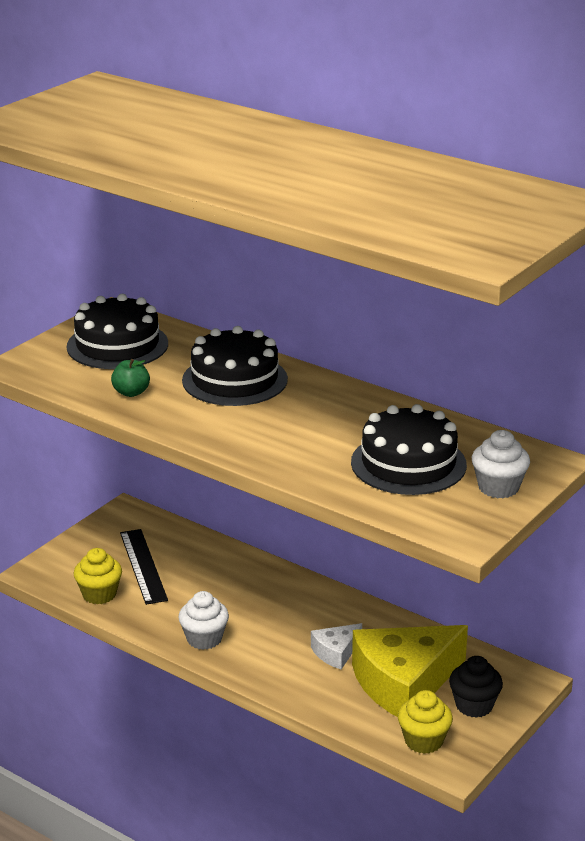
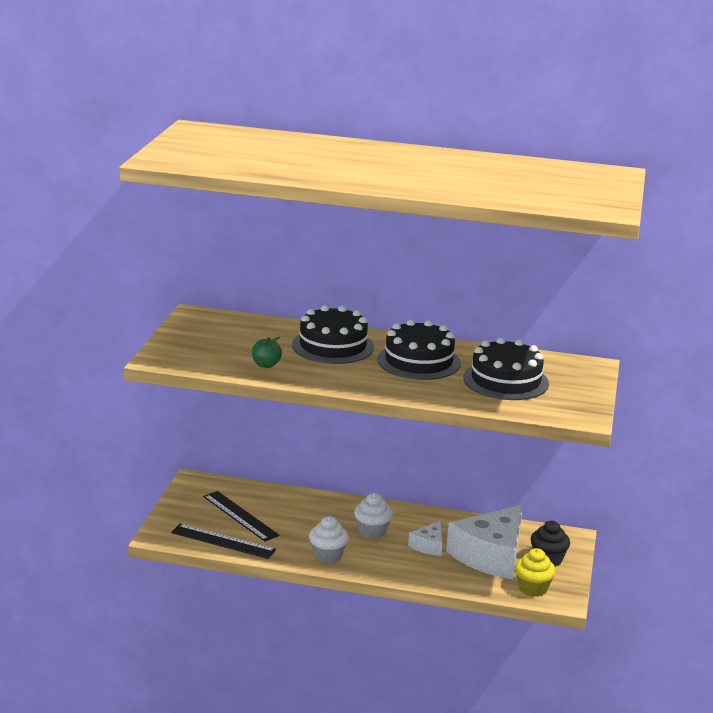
camera: 25 degrees left, 5 degrees down
black cake [67,294,168,369] -> black cake moved to [377,320,461,380]
yellow cupcake [74,548,122,604] -> black ruler [171,524,276,559]
yellow cheese [352,625,468,717] -> white cheese [446,505,523,579]
white cupcake [472,430,530,498] -> white cupcake moved to [354,493,393,539]

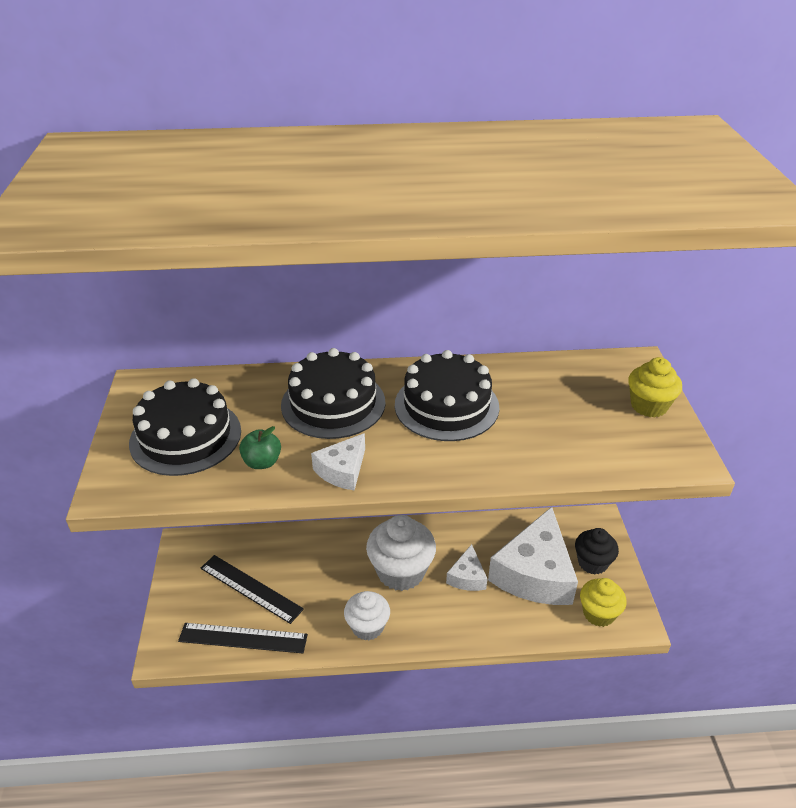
camera: 15 degrees left, 15 degrees up
white cupcake [354,493,393,539] -> white cupcake [366,515,436,591], size x1.59
black cake [463,338,549,400] -> black cake moved to [129,378,241,476]
none -> white cheese [311,433,365,491]
none -> yellow cupcake [628,357,682,418]

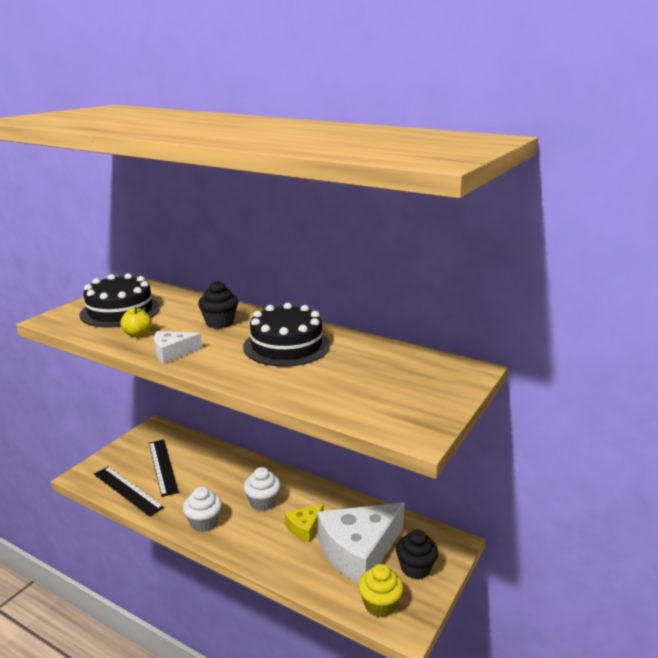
camera: 35 degrees right, 15 degrees down
green apple [239,426,281,469] -> yellow apple [120,307,152,337]
black cake [281,348,386,439] -> black cupcake [198,281,238,329]
white cupcake [366,515,436,591] -> white cupcake [244,467,281,511], size x0.63
white cheese [446,544,487,591] -> yellow cheese [285,504,324,543]
yellow cupcake [628,357,682,418] -> none

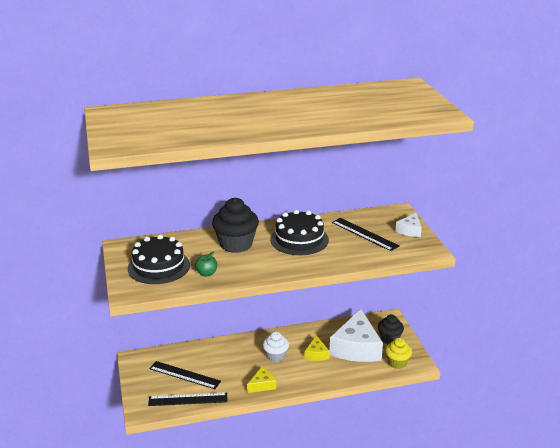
camera: 45 degrees left, 5 degrees up
yellow apple [120,307,152,337] -> green apple [195,252,217,277]
white cheese [154,331,202,364] -> white cheese moved to [395,213,422,237]
white cupcake [183,486,222,532] -> yellow cheese [247,367,276,393]
black cupcake [198,281,238,329] -> black cupcake [212,198,259,253], size x1.59
none -> black ruler [332,218,399,251]

